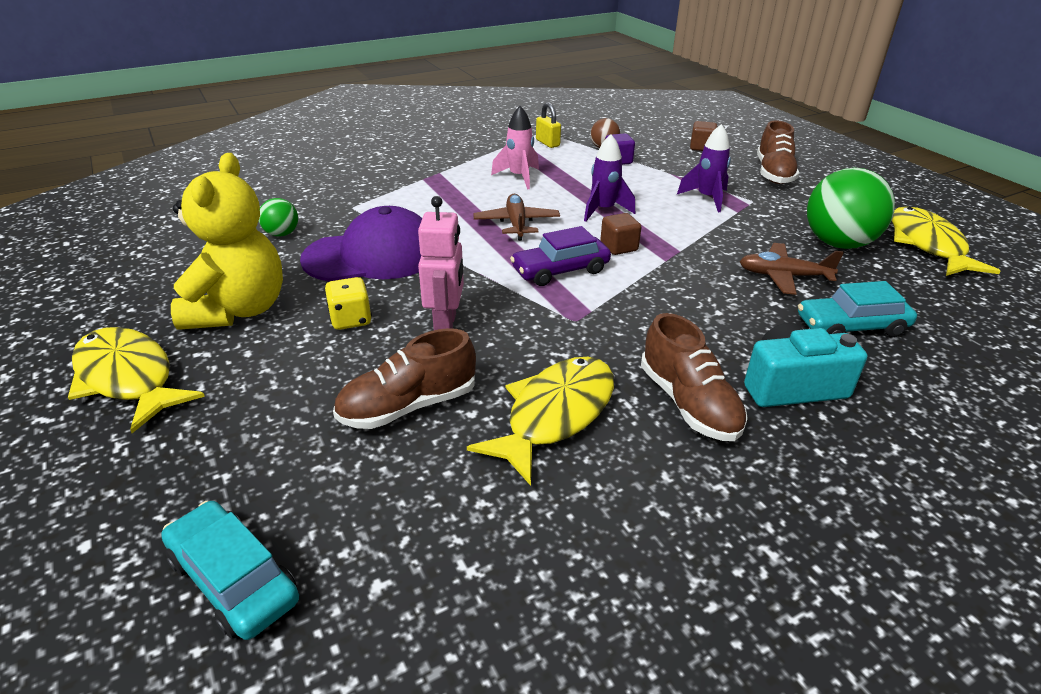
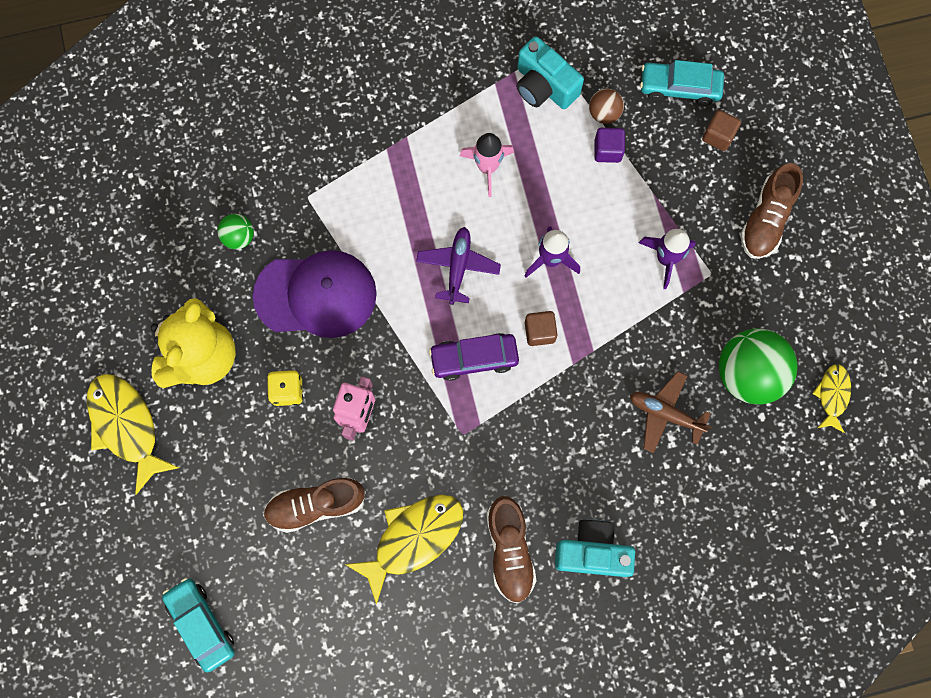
camera: 15 degrees right, 40 degrees up
brown plane [473,194,560,241] -> purple plane [416,227,501,305]
yellow padlock [536,102,561,148] -> turquoise camera [516,36,584,109]
turquoise car [798,281,917,337] -> turquoise car moved to [640,60,724,106]
yellow fish [892,206,1000,276] -> yellow fish [812,364,851,433], size x0.55

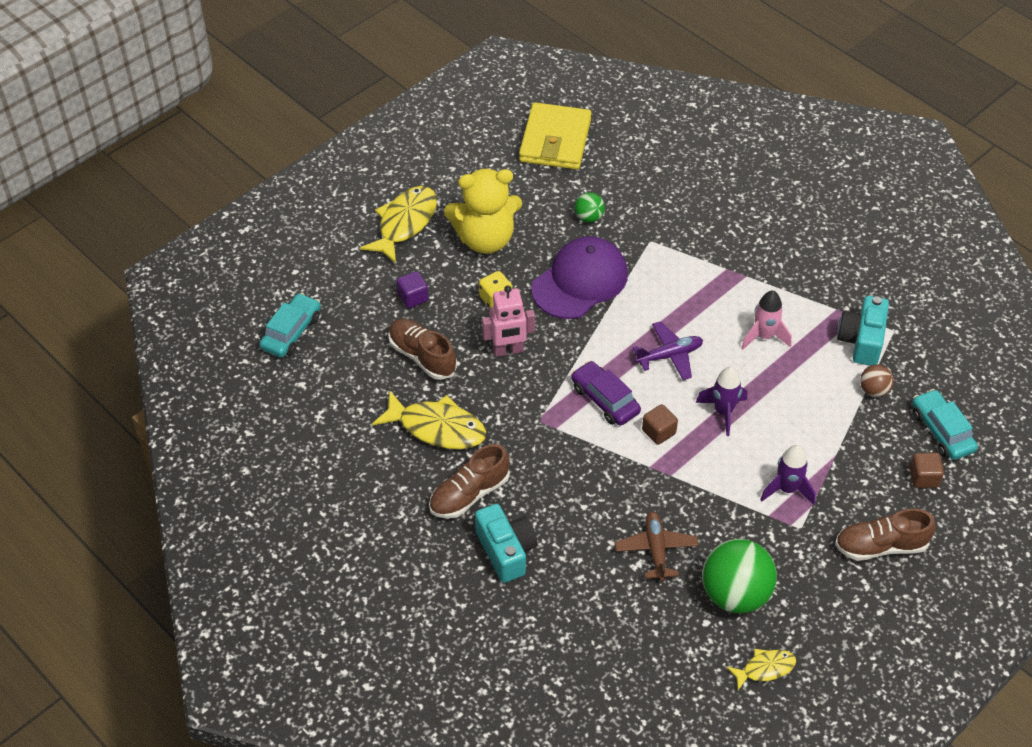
camera: 60 degrees right, 25 degrees down
purple cap [253,250,377,338] -> purple cap turned 105 degrees counterclockwise [531,236,628,319]
purple cube [594,128,625,163] -> purple cube moved to [397,271,429,308]
none -> yellow wallet [519,102,592,170]

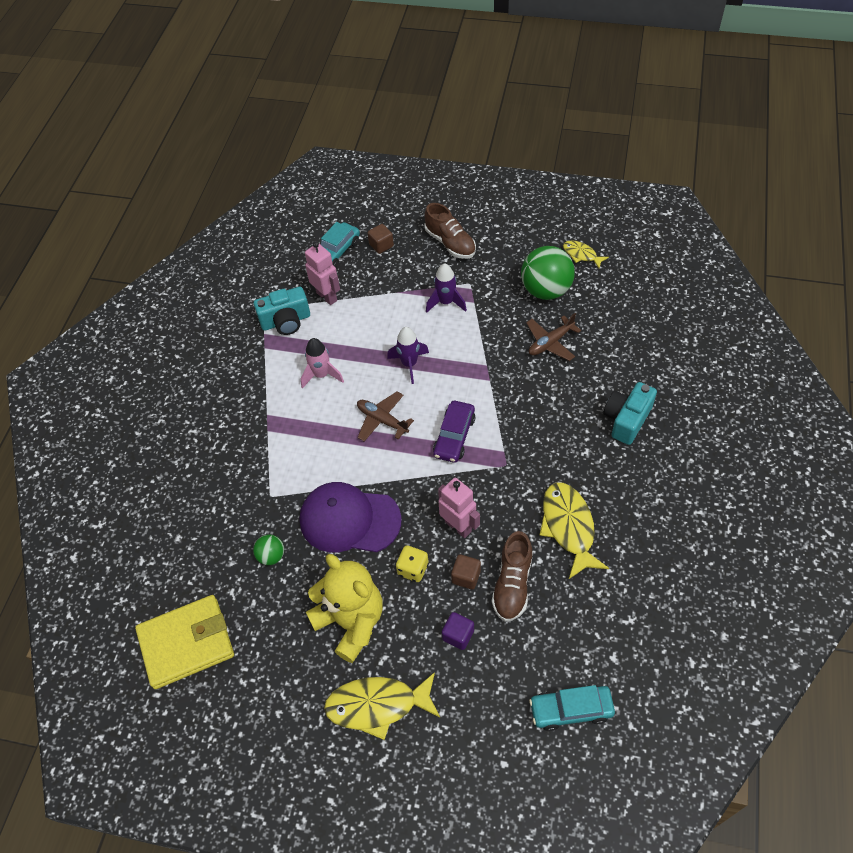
camera: 120 degrees left, 5 degrees up
brown shoe [429,444,510,519] -> none
purple plane [633,321,703,380] -> brown plane [357,391,414,442]
brown cube [642,404,678,445] -> brown cube moved to [451,554,481,589]
brown ball [860,364,894,397] -> pink robot [305,242,340,305]

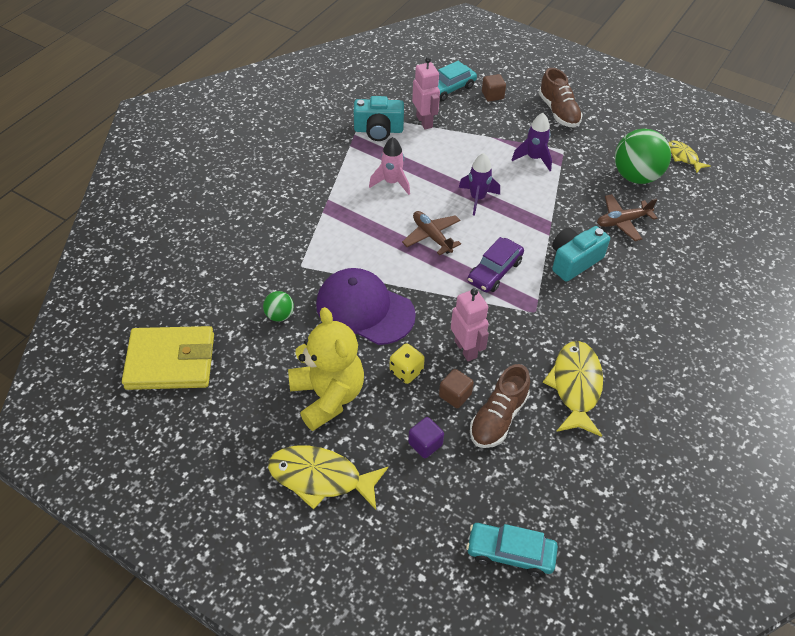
camera: 15 degrees right, 5 degrees down
turquoise camera [603,382,657,445] -> turquoise camera moved to [552,226,610,282]

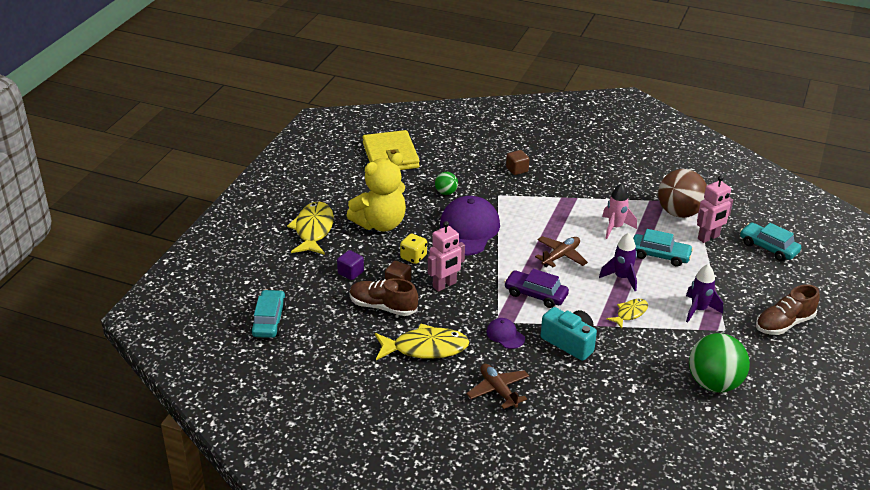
camera: 80 degrees right, 15 degrees down
turquoise camera [354,96,404,141] -> brown ball [658,169,707,218]
brown cube [482,74,506,101] -> brown cube moved to [506,150,529,175]
brown plane [597,194,657,241] -> brown plane moved to [466,364,529,409]
yellow fish [669,140,711,173] -> yellow fish moved to [606,299,648,329]
none -> purple cap [486,318,525,349]
none -> turquoise car [633,229,693,267]

